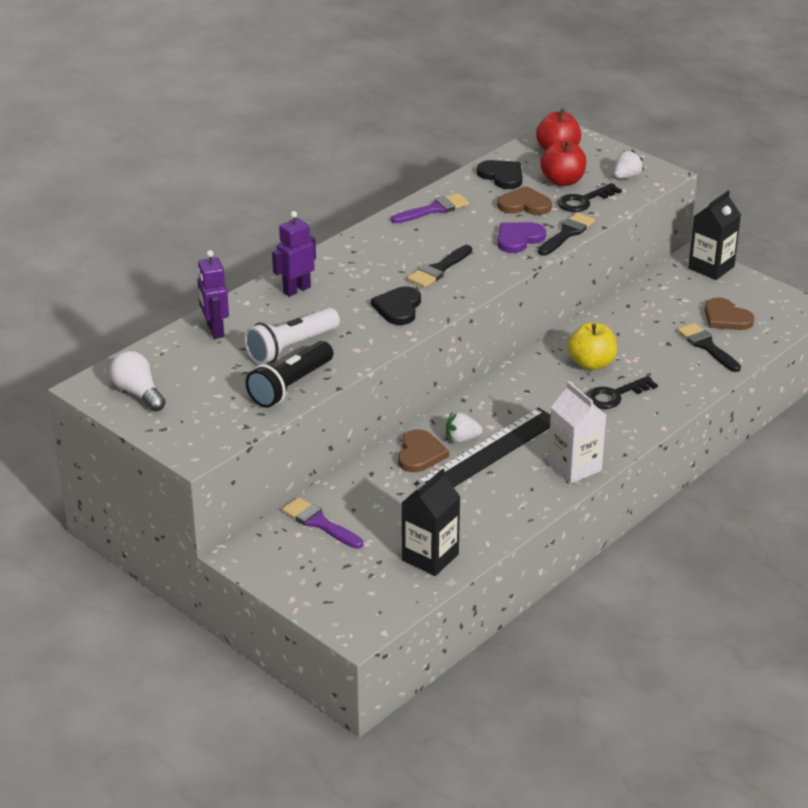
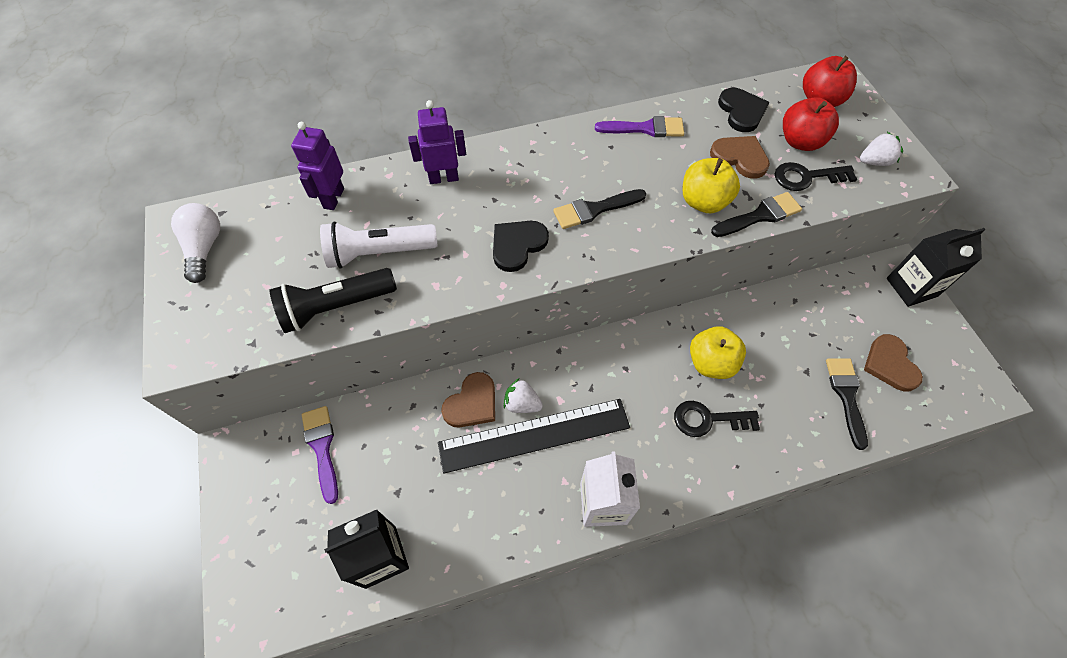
camera: 30 degrees right, 25 degrees up
purple heart [497,222,546,253] -> yellow apple [683,158,740,213]

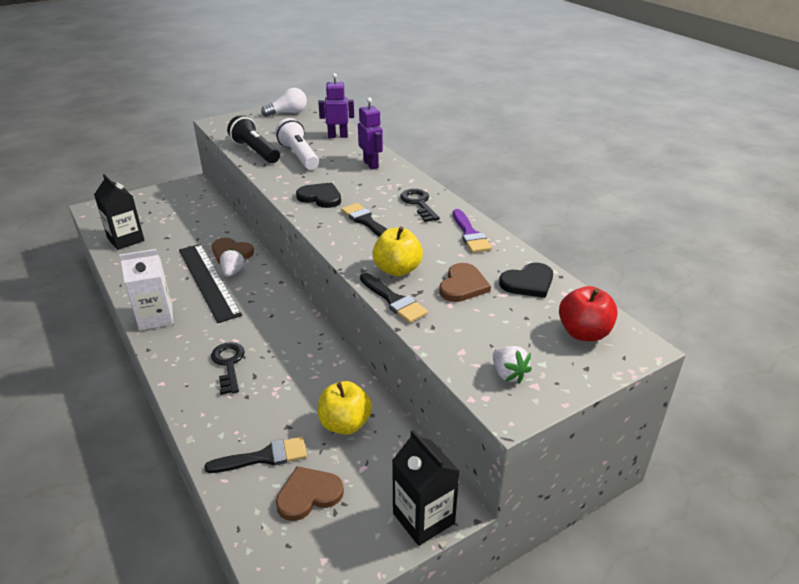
camera: 75 degrees right, 25 degrees down
purple brush [302,406,338,504] -> none
yellow apple [690,326,746,379] -> yellow apple moved to [318,381,372,435]
black key [775,162,857,191] -> black key moved to [400,189,440,222]
red apple [783,97,839,151] -> none

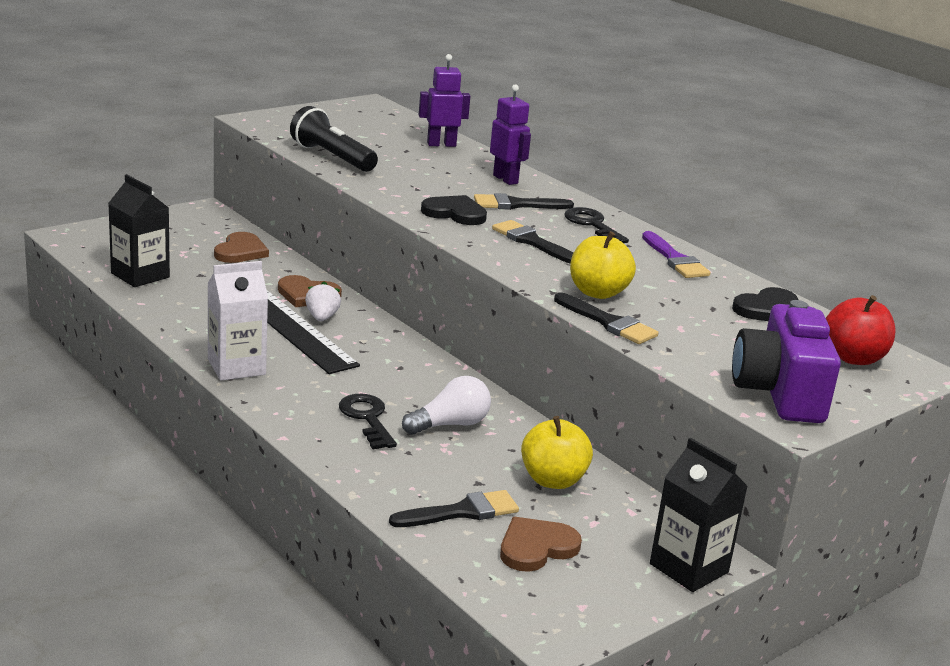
camera: 10 degrees left, 10 degrees down
white light bulb [261,88,307,117] -> white light bulb moved to [402,376,491,435]
white flashlight [275,118,319,170] -> none
brown heart [439,263,491,302] -> brown heart moved to [214,232,269,263]
white strawberry [493,346,532,383] -> purple camera [732,300,841,423]
none -> black brush [474,193,574,210]

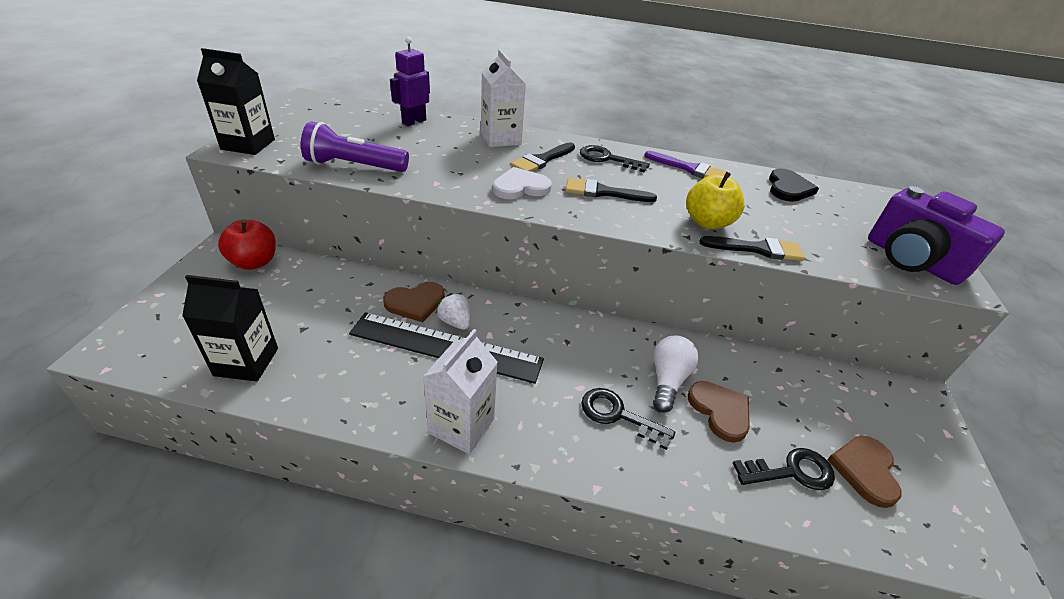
camera: 40 degrees left, 15 degrees up
brown heart [214,232,269,263] -> brown heart moved to [688,381,750,443]
black flashlight [290,106,378,172] -> purple flashlight [301,121,409,172]
black brush [389,490,519,527] -> black key [733,448,835,490]
black heart [421,195,487,225] -> white heart [493,167,552,199]
purple robot [490,84,531,185] -> white carton [481,49,526,147]
yellow apple [521,416,593,489] -> none
black carton [650,438,748,592] -> black carton moved to [197,48,275,155]
red apple [826,295,896,365] -> red apple moved to [218,219,276,270]

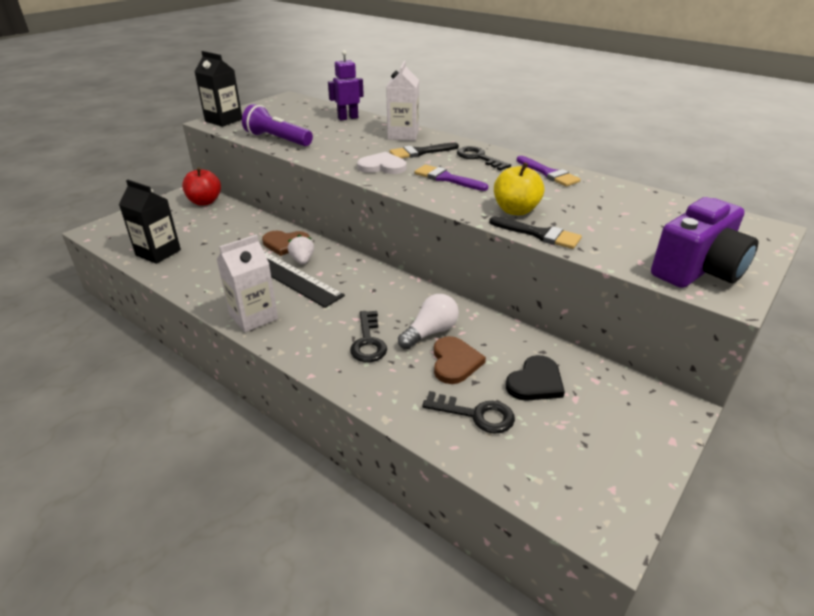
camera: 30 degrees right, 5 degrees down
black brush [566,178,657,202] -> purple brush [414,165,488,191]
black key [581,388,675,450] -> black key turned 150 degrees counterclockwise [350,311,387,362]
black heart [769,168,819,202] -> black heart moved to [506,355,565,401]
brown heart [827,436,902,508] -> none
purple camera [868,186,1005,285] -> purple camera turned 120 degrees counterclockwise [651,197,758,288]

